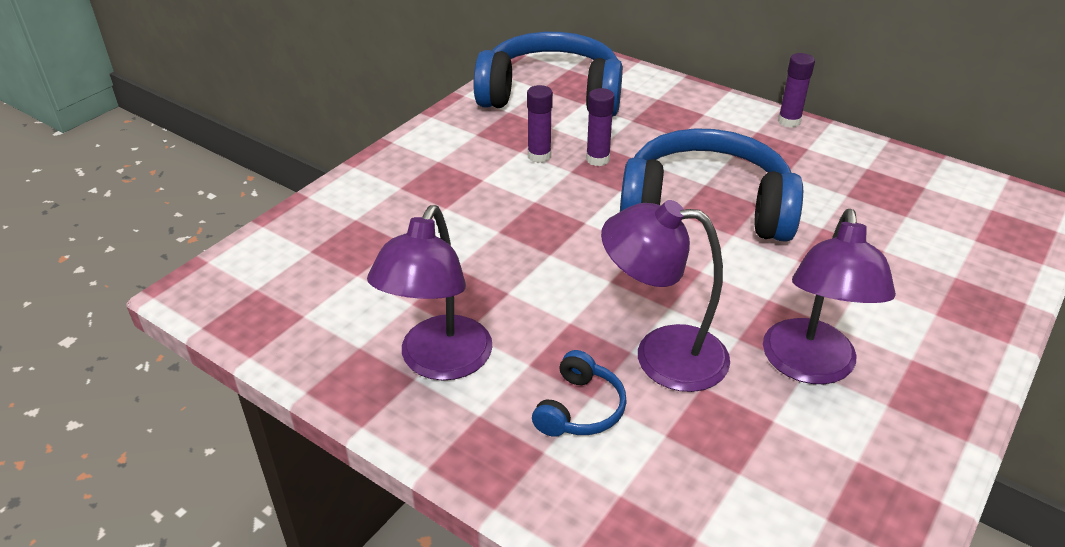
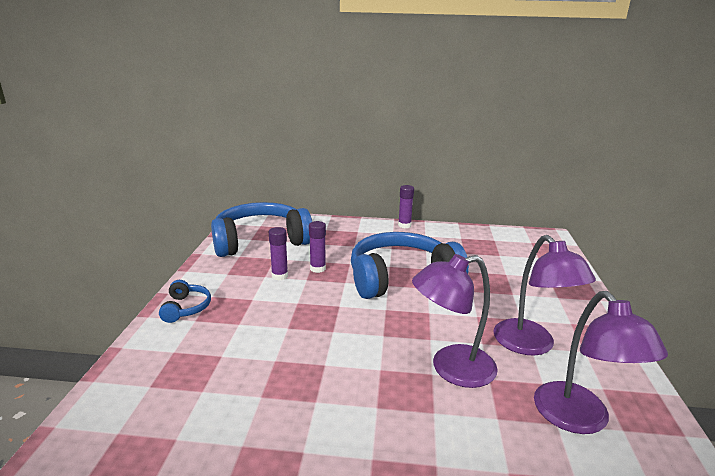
camera: 30 degrees left, 15 degrees down
purple lamp [367,205,492,380] -> purple lamp moved to [534,291,668,434]
blue headphones [532,350,627,437] -> blue headphones moved to [159,280,211,323]

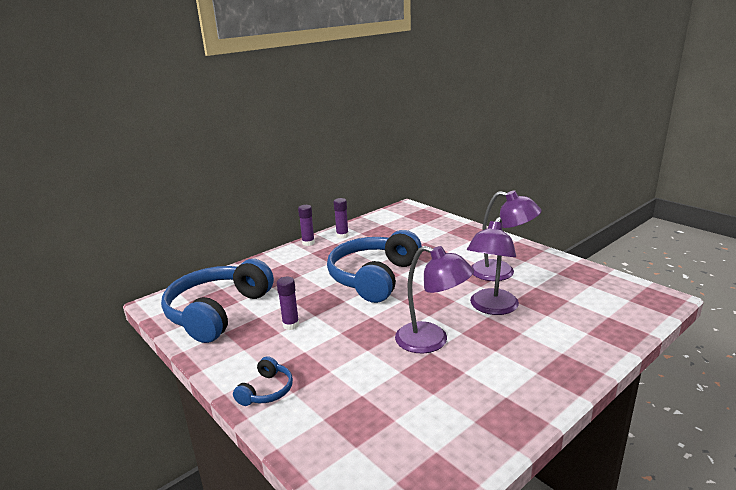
camera: 45 degrees left, 0 degrees up
blue headphones [159,280,211,323] -> blue headphones turned 75 degrees clockwise [233,356,293,406]
purple glue stick [309,221,326,273] -> purple glue stick moved to [333,198,349,239]
purple lamp [534,291,668,434] -> purple lamp moved to [395,246,474,353]

